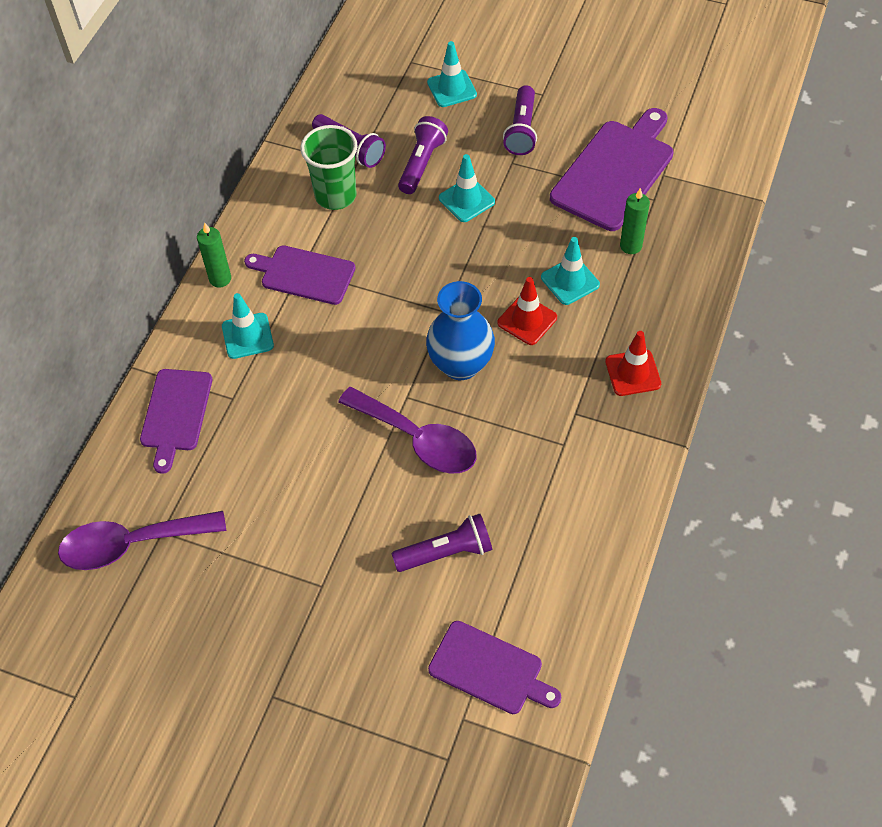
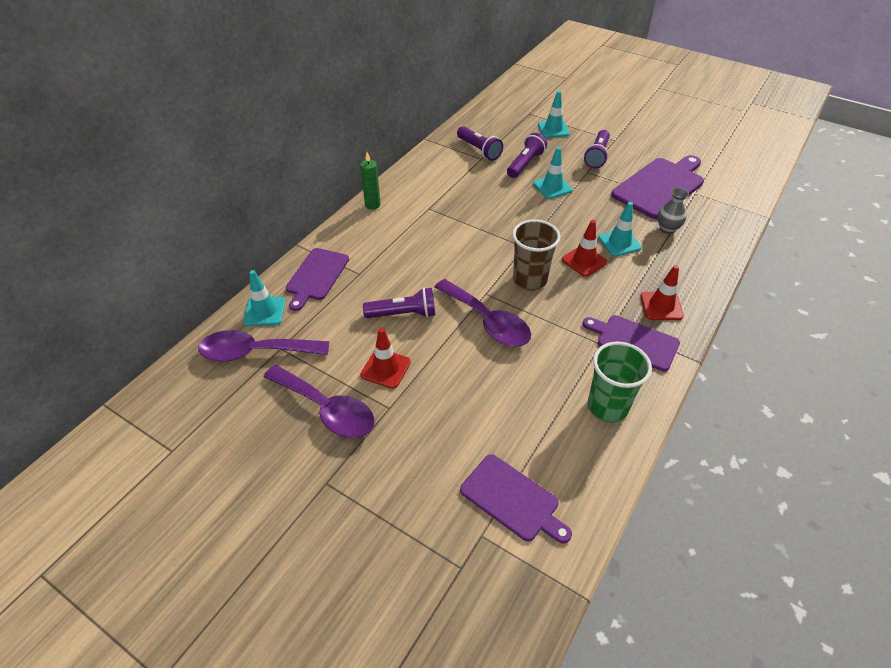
camera: 10 degrees right, 10 degrees down
turquoise traffic cone [222,293,274,359] -> turquoise traffic cone moved to [243,270,285,326]
purple cutting board [244,245,355,305] -> purple cutting board moved to [583,315,680,372]
green cup [300,125,358,210] -> green cup moved to [588,341,652,423]
purple flashlight [392,514,492,572] -> purple flashlight moved to [363,287,435,318]
blue vase [426,281,495,380] -> brown cup [512,219,560,290]
green candle [620,188,650,254] -> grey vase [658,188,689,234]
none -> purple spoon [264,365,375,438]
none -> red traffic cone [361,328,411,389]

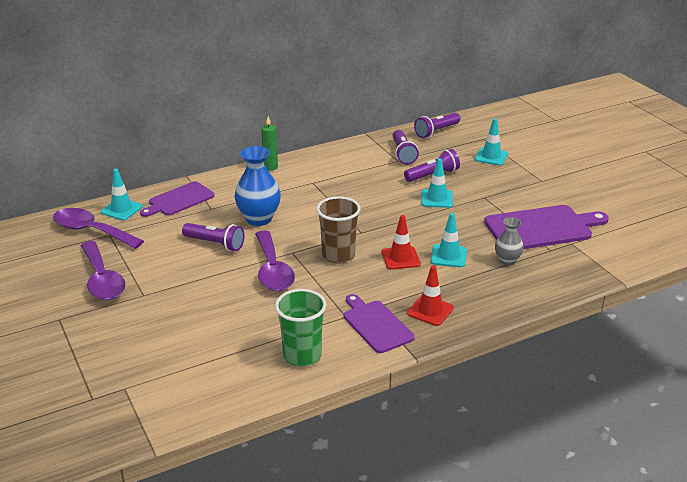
camera: 30 degrees right, 15 degrees down
red traffic cone [361,328,411,389] -> none
purple cutting board [460,454,572,544] -> none
purple flashlight [584,130,610,168] -> purple flashlight moved to [414,113,460,138]
none -> blue vase [235,146,281,226]

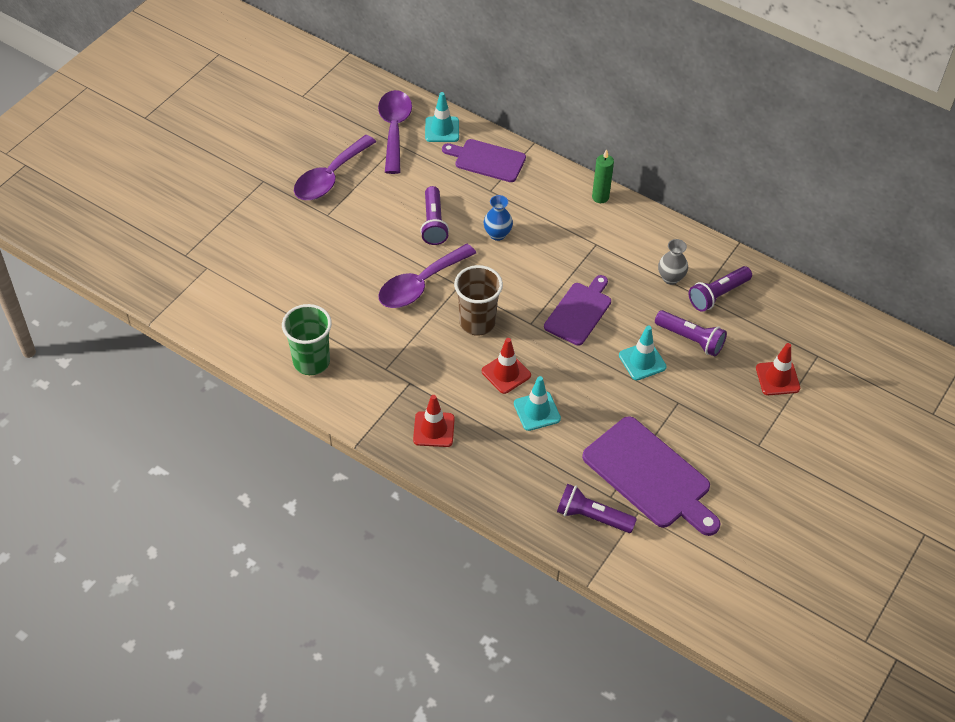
camera: 60 degrees right, 20 degrees up
blue vase [235,146,281,226] -> blue vase [484,195,513,241], size x0.58
purple cutting board [344,294,415,353] -> purple cutting board moved to [544,275,611,346]
purple flashlight [414,113,460,138] -> purple flashlight moved to [557,484,637,533]
turquoise traffic cone [475,118,508,166] -> red traffic cone [756,343,800,395]
grey vase [495,217,524,266] -> grey vase moved to [658,239,688,285]

